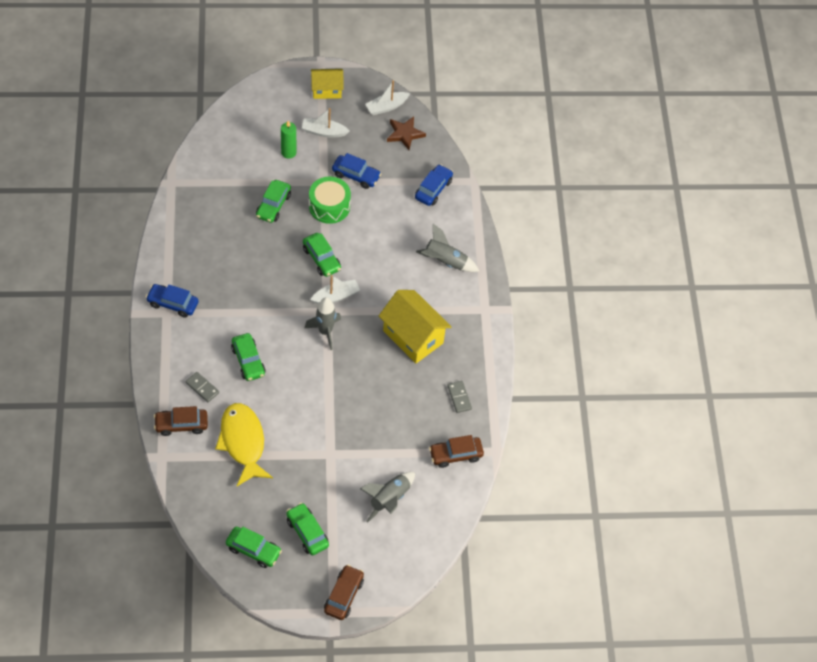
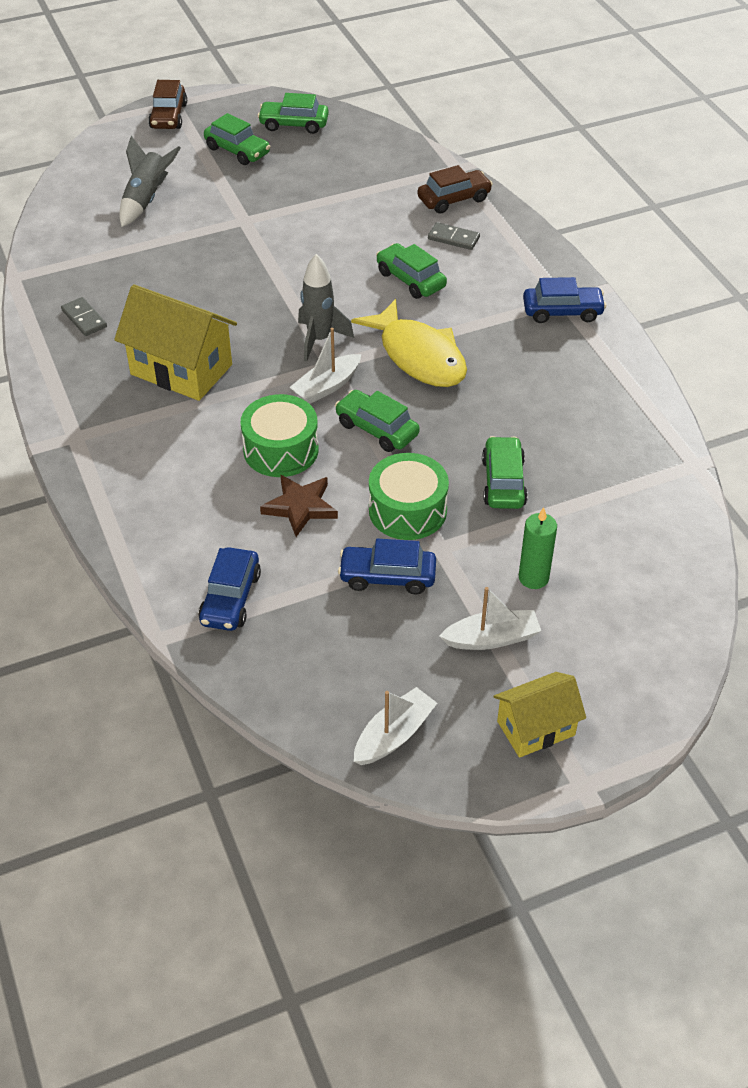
camera: 165 degrees right, 10 degrees down
yellow fish [215,403,273,486] -> yellow fish moved to [351,299,467,387]
brown star [387,116,426,150] -> brown star moved to [260,474,338,537]
grey rocket [416,224,479,272] -> none
brown car [429,435,484,468] -> none
none -> green drum [240,394,319,477]

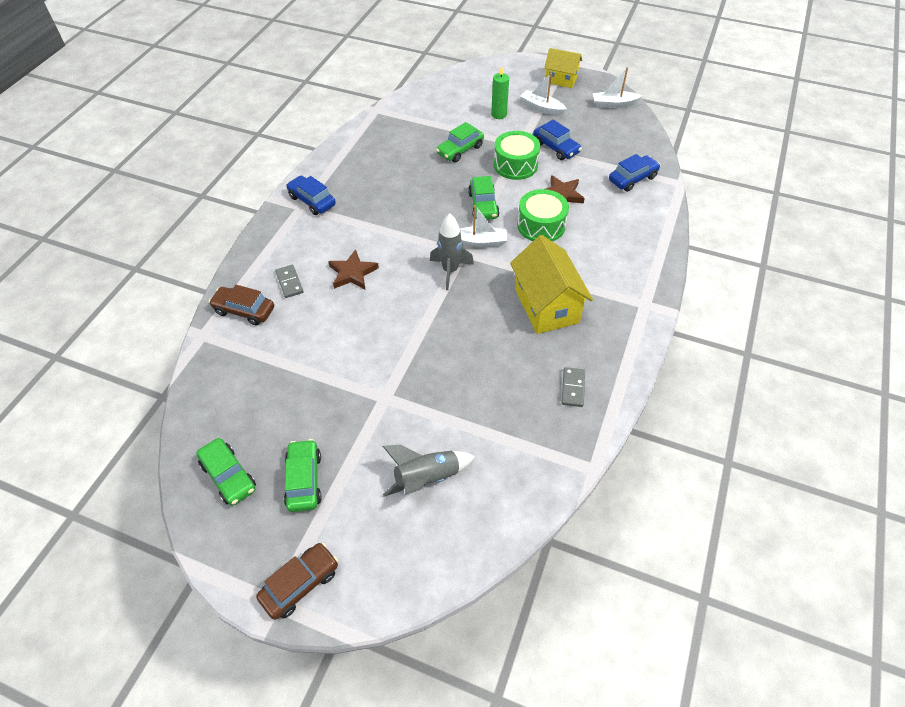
camera: 135 degrees left, 5 degrees up
yellow fish [351,299,467,387] -> none
green car [376,243,447,299] -> brown star [328,249,379,289]

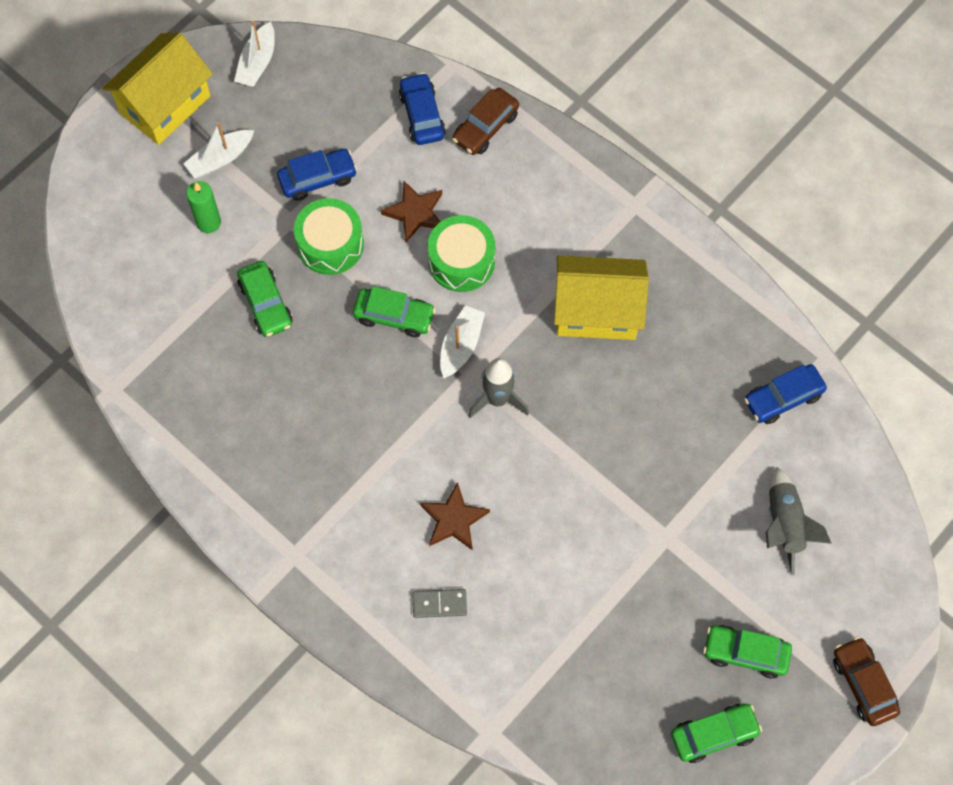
camera: 70 degrees left, 15 degrees up
brown car [209,285,274,326] -> brown car moved to [452,88,519,155]
blue car [286,176,336,215] -> blue car moved to [744,364,827,424]
yellow house [544,48,582,88] -> yellow house [102,33,213,145], size x1.63
grey domino [561,367,585,407] -> none

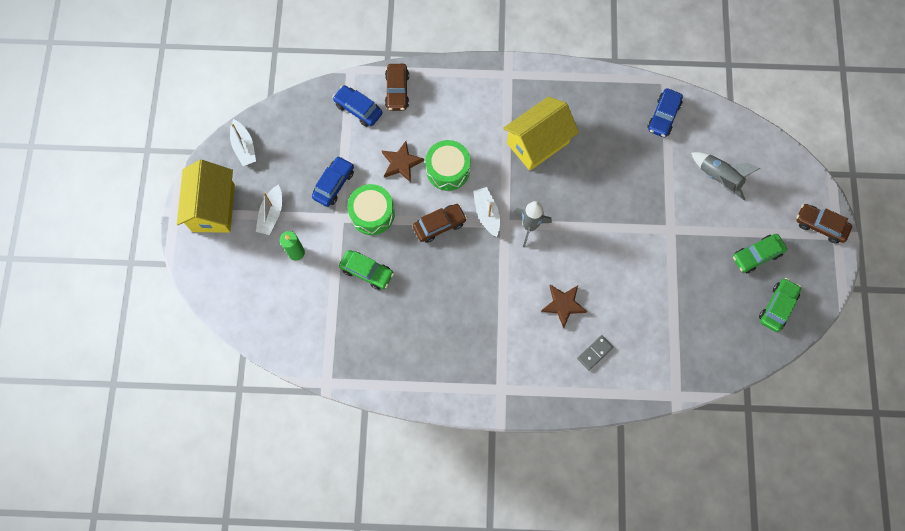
camera: 40 degrees left, 5 degrees up
green car [353,286,436,337] -> brown car [413,204,467,243]

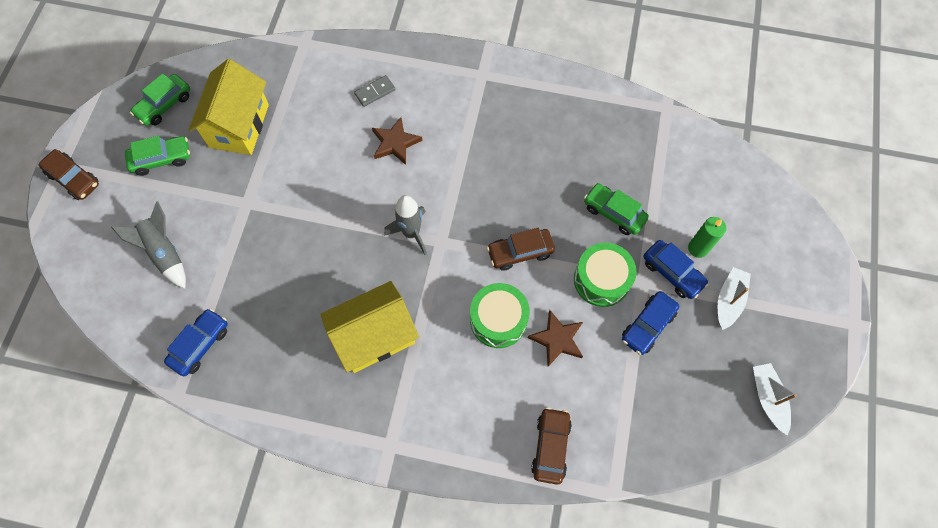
camera: 170 degrees left, 5 degrees down
yellow house [177,160,235,233] -> yellow house moved to [189,59,269,155]
blue car [333,85,382,127] -> blue car moved to [644,240,709,299]
white boat [473,187,500,237] -> none

